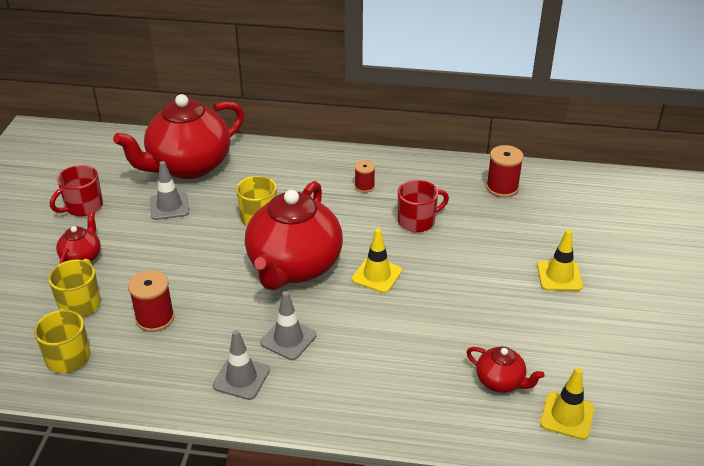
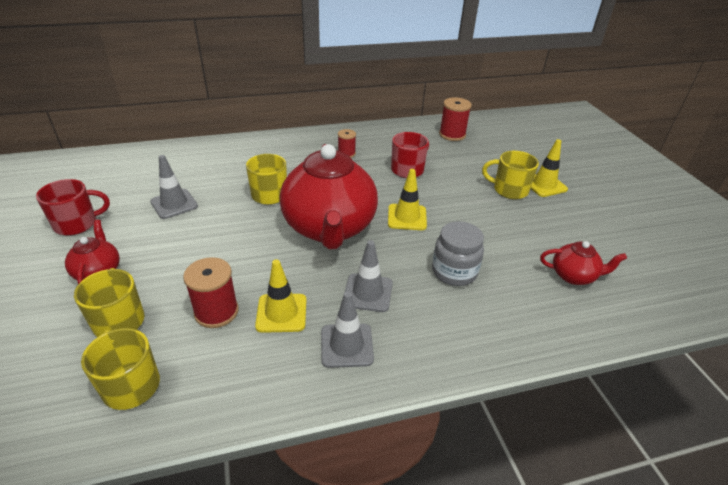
camera: 25 degrees left, 0 degrees up
red mug [50,165,103,216] -> red mug turned 135 degrees counterclockwise [36,179,110,236]
red teapot [113,94,244,179] -> none
yellow traffic cone [540,367,594,440] -> yellow traffic cone moved to [255,259,306,333]
none -> grey jar [432,221,484,286]
none -> yellow mug [482,151,539,199]

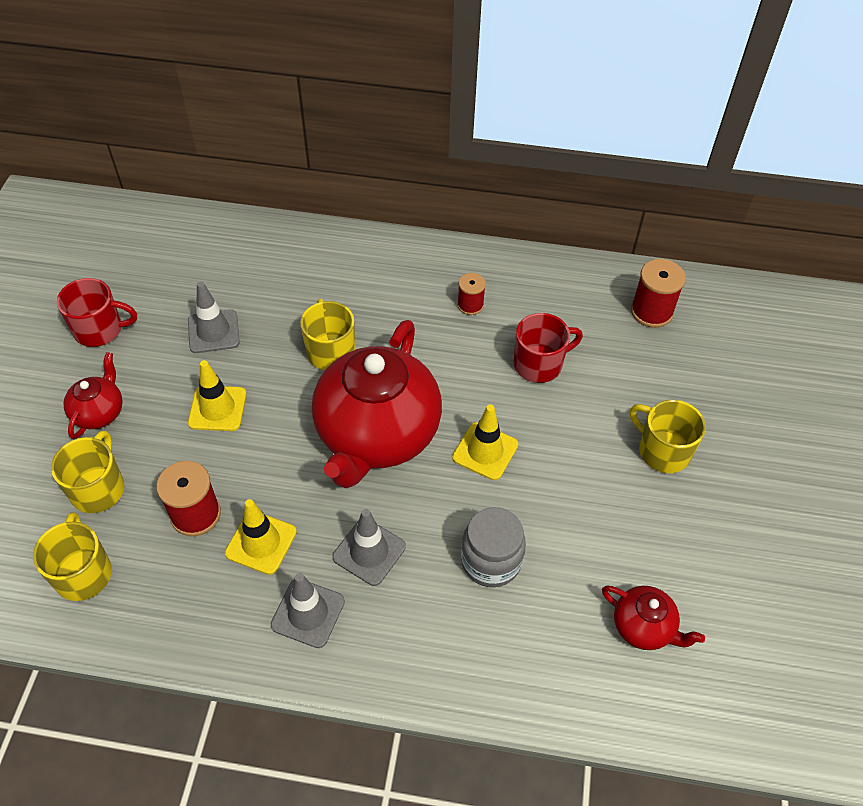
camera: 25 degrees right, 15 degrees up
yellow traffic cone [530,139,568,197] -> yellow traffic cone moved to [188,360,247,431]

